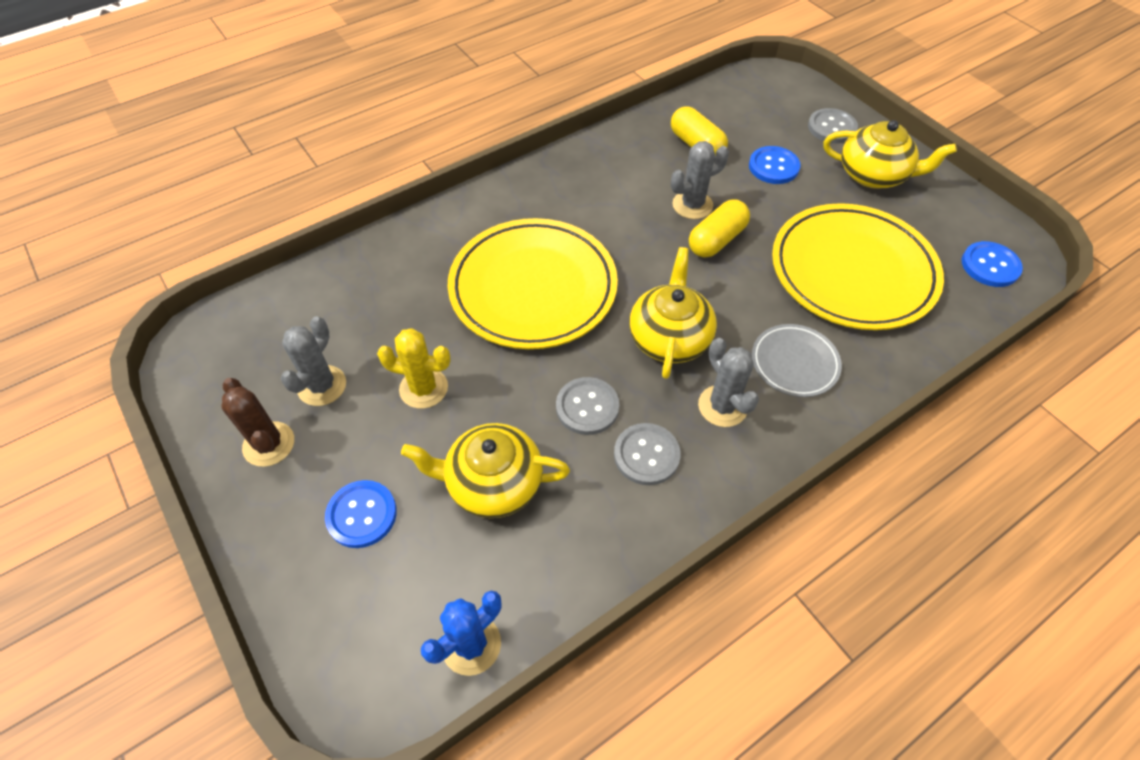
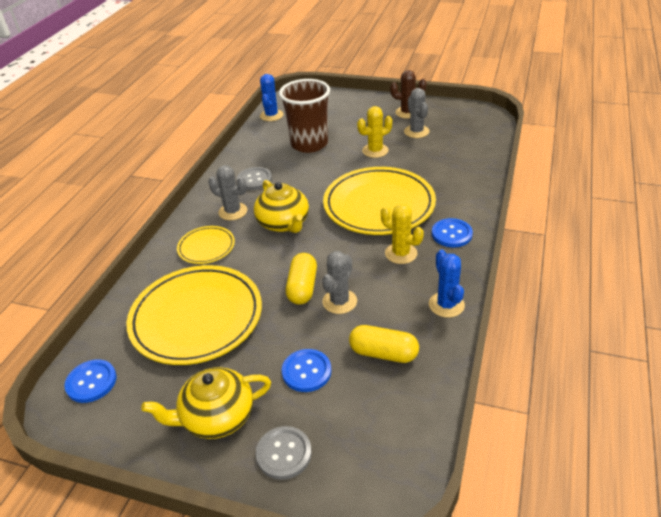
camera: 145 degrees right, 15 degrees down
blue button [325,480,397,548] -> blue button moved to [432,218,473,247]
yellow teapot [401,423,570,518] -> brown cup [279,79,330,153]
grey button [556,377,619,435] -> none
grey plate [752,324,842,397] -> yellow plate [177,226,235,264]
none -> yellow cactus [381,204,424,264]
none -> blue cactus [429,250,465,318]

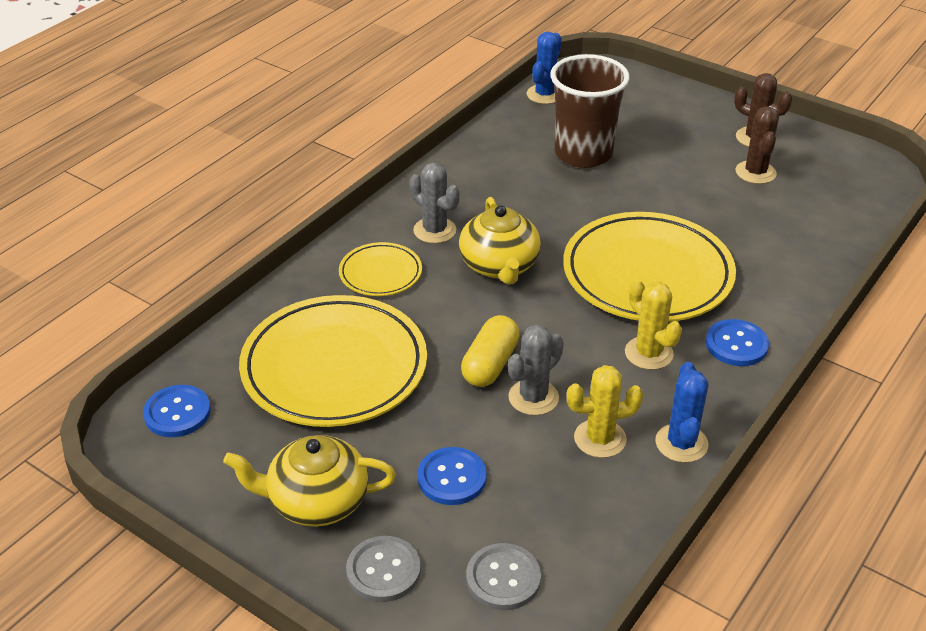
camera: 15 degrees right, 0 degrees up
grey button [237,167,272,190] -> grey button moved to [466,543,541,610]
yellow capsule [349,325,419,363] -> none
yellow cactus [357,106,392,158] -> yellow cactus moved to [567,365,643,458]
grey cactus [404,88,429,138] -> brown cactus [736,106,779,184]

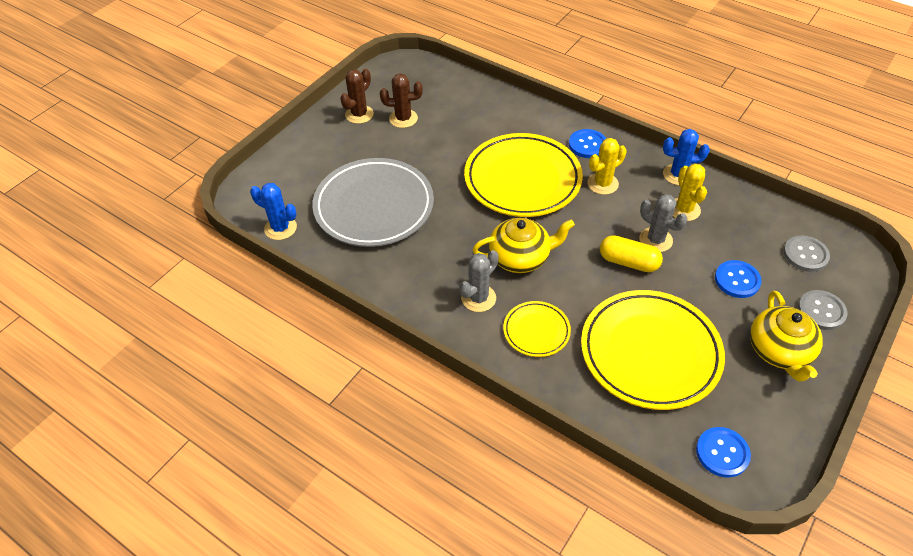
camera: 90 degrees left, 10 degrees up
brown cup [550,54,630,168] -> grey plate [312,158,434,247]

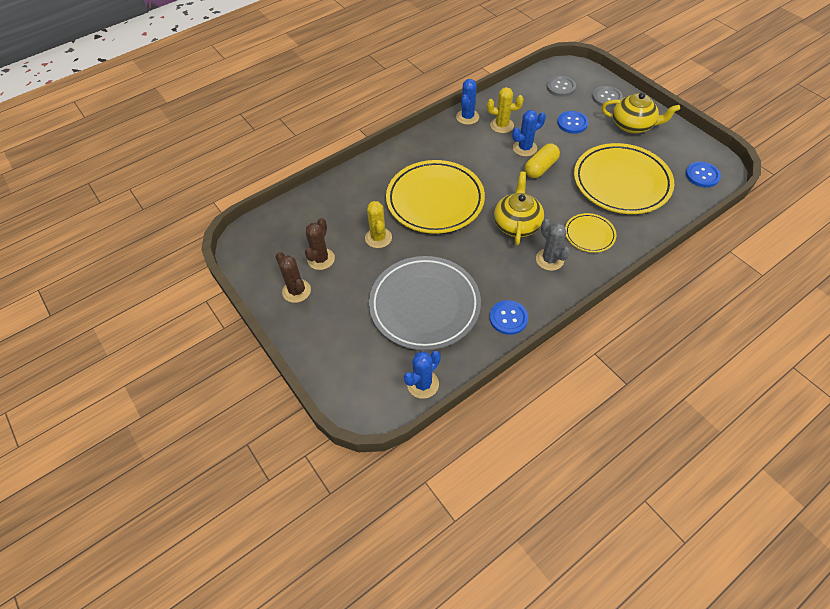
camera: 70 degrees left, 5 degrees up
blue button [569,129,606,158] -> blue button moved to [490,300,528,335]
yellow cactus [587,138,627,195] -> yellow cactus moved to [365,201,392,248]
grey cactus [639,194,687,252] -> blue cactus [512,110,546,157]

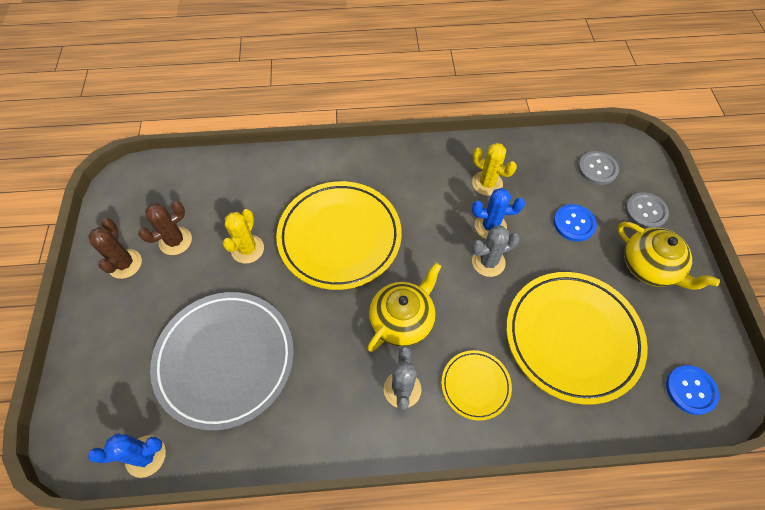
camera: 30 degrees right, 5 degrees up
blue cactus [456,79,479,125] -> none
blue button [490,300,528,335] -> none
yellow capsule [524,144,560,178] -> grey cactus [472,226,520,277]

